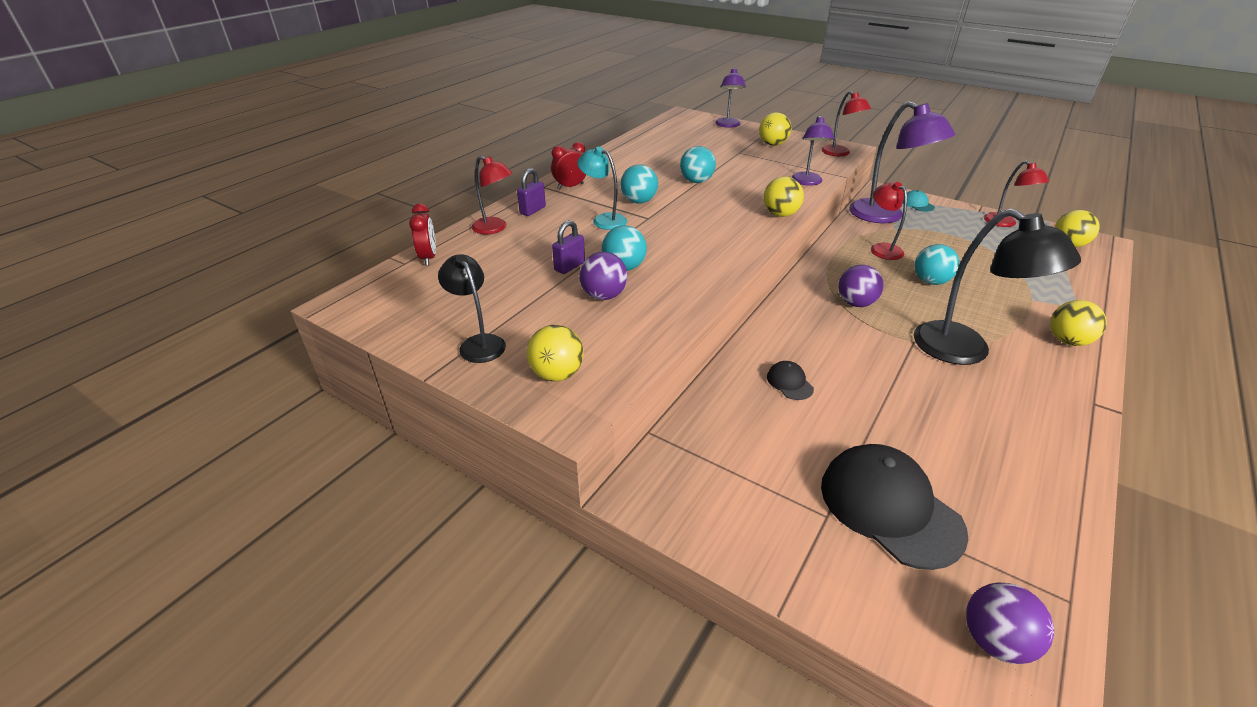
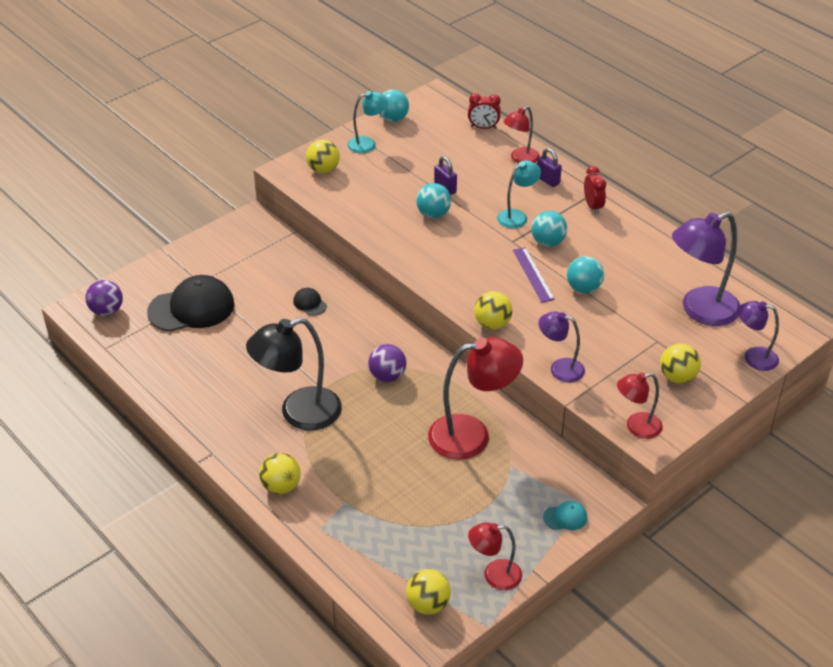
camera: 105 degrees right, 5 degrees up
black lamp [438,254,506,363] -> turquoise lamp [347,91,388,154]
purple ball [579,252,628,300] -> none
black cap [767,361,814,400] -> black cap turned 120 degrees counterclockwise [293,288,327,316]
purple lamp [849,101,955,223] -> purple lamp moved to [672,212,740,326]
red lamp [871,182,907,260] -> red lamp [428,337,523,460], size x1.77
turquoise ball [915,244,959,285] -> turquoise ball moved to [379,90,409,122]
none -> purple ruler [513,247,555,302]

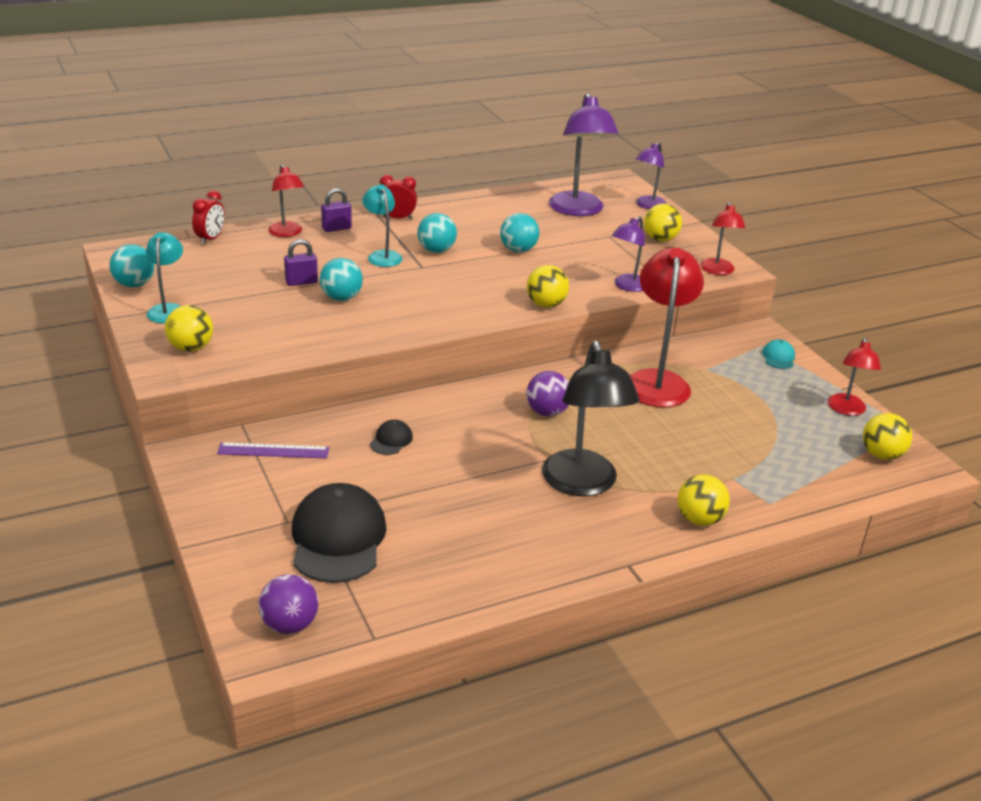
camera: 75 degrees left, 10 degrees down
black cap [293,288,327,316] -> black cap turned 135 degrees clockwise [370,420,413,455]
purple ruler [513,247,555,302] -> purple ruler moved to [217,442,329,459]

